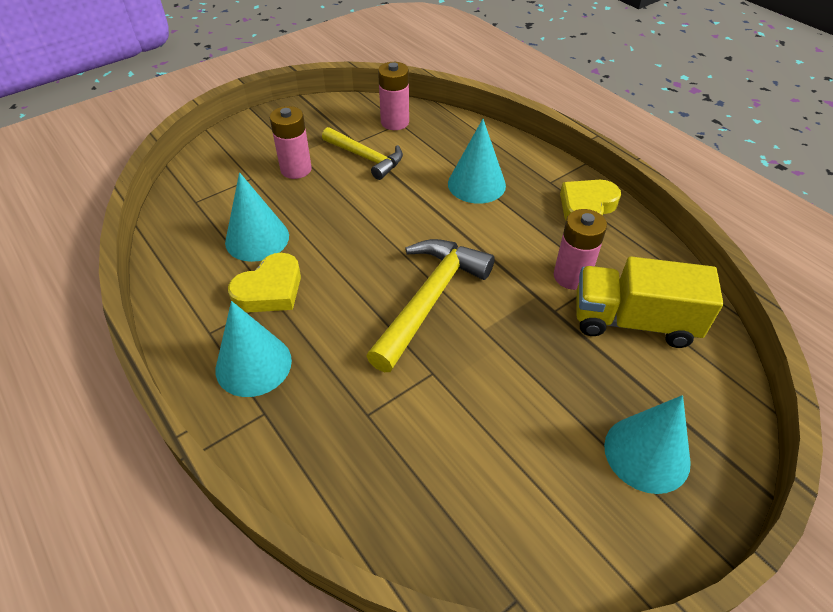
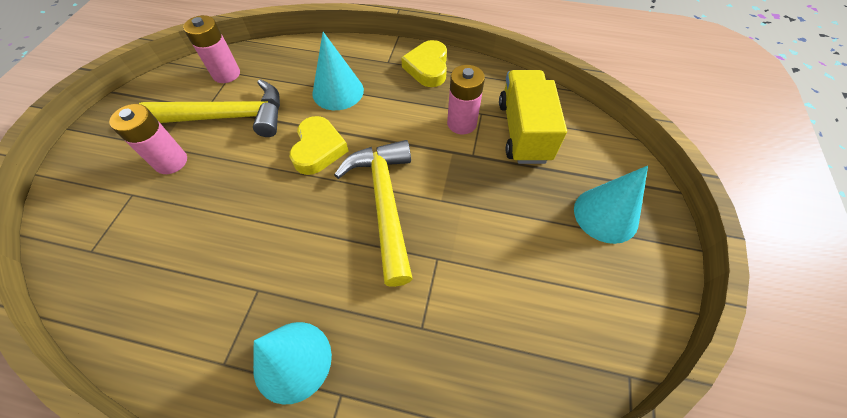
camera: 40 degrees left, 10 degrees up
turquoise cone [225,172,289,262] -> none
yellow heart [228,253,301,312] -> yellow heart moved to [290,116,349,175]
yellow hammer [322,127,403,180] -> yellow hammer [139,79,280,137], size x1.51
yellow truck [576,256,723,348] -> yellow truck turned 120 degrees clockwise [499,70,567,164]

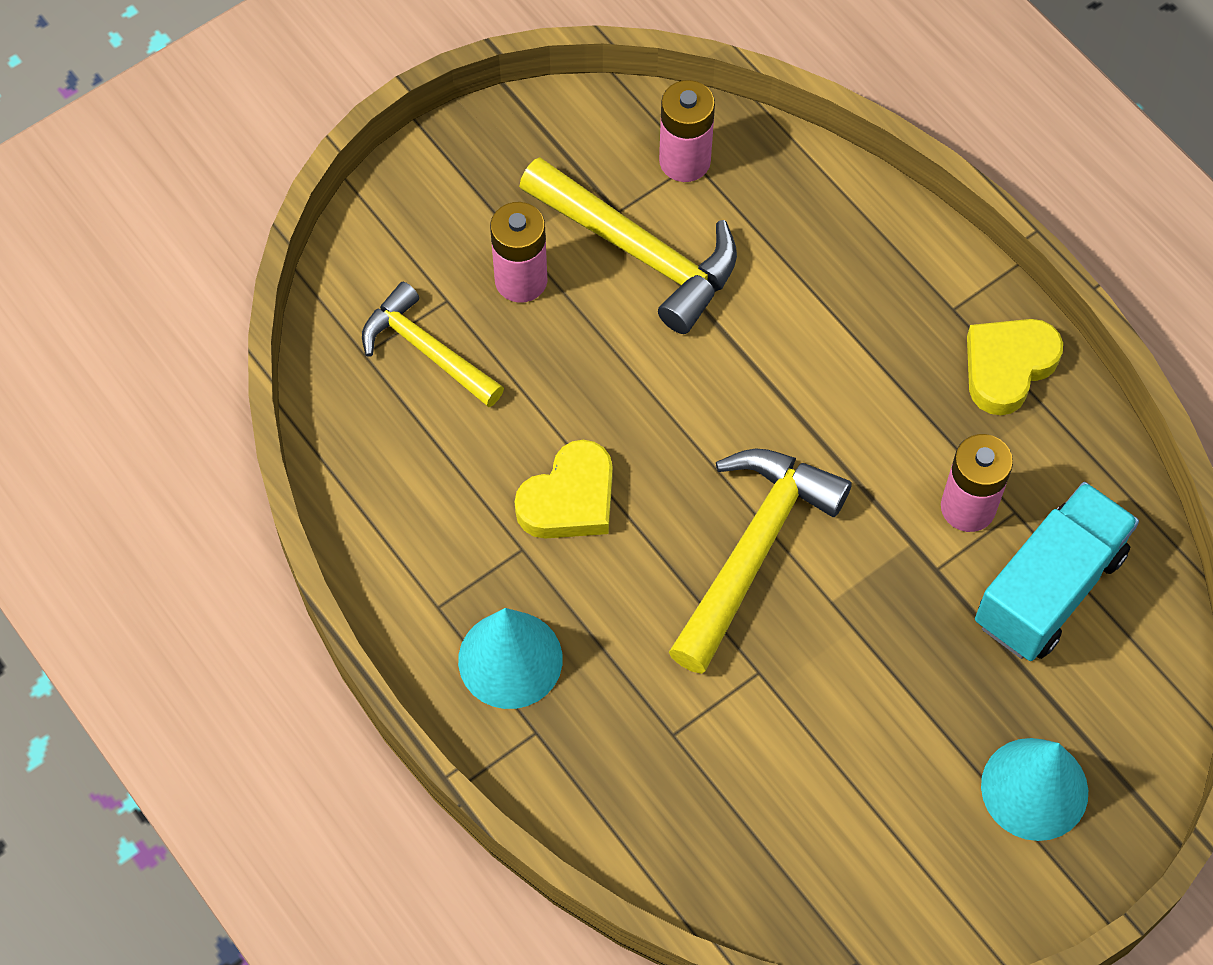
camera: 40 degrees right, 5 degrees up
yellow heart [290,116,349,175] -> yellow heart moved to [515,440,613,539]
turquoise cone [312,32,364,110] -> none
yellow truck [499,70,567,164] -> turquoise truck [975,482,1139,661]
none -> yellow hammer [362,282,504,407]

